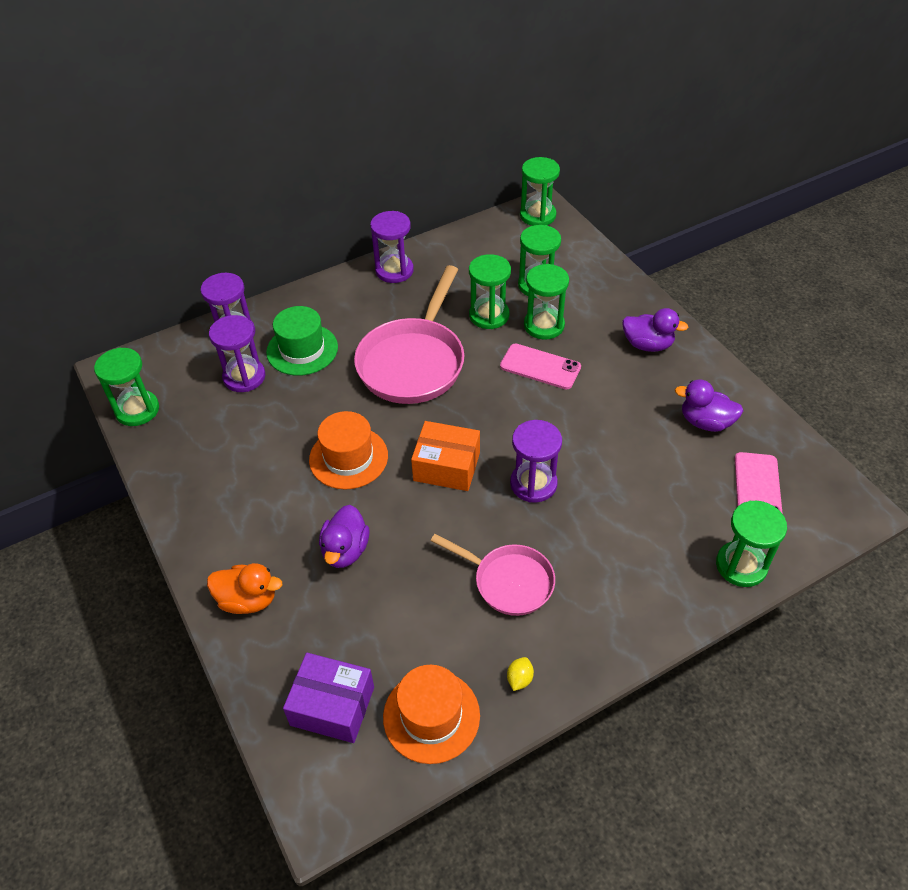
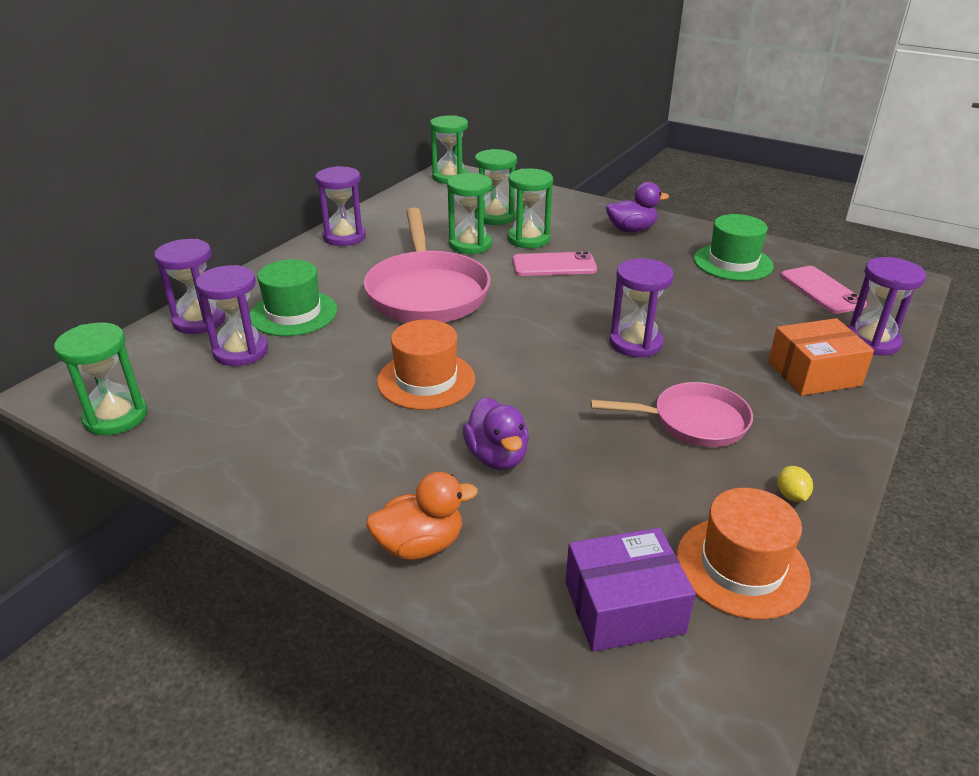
camera: 30 degrees left, 15 degrees down
orange box [411,421,480,491] -> orange box moved to [768,318,874,396]
purple duck [675,379,743,432] -> green hat [694,214,774,281]
green hourglass [716,501,787,587] -> purple hourglass [848,257,926,355]

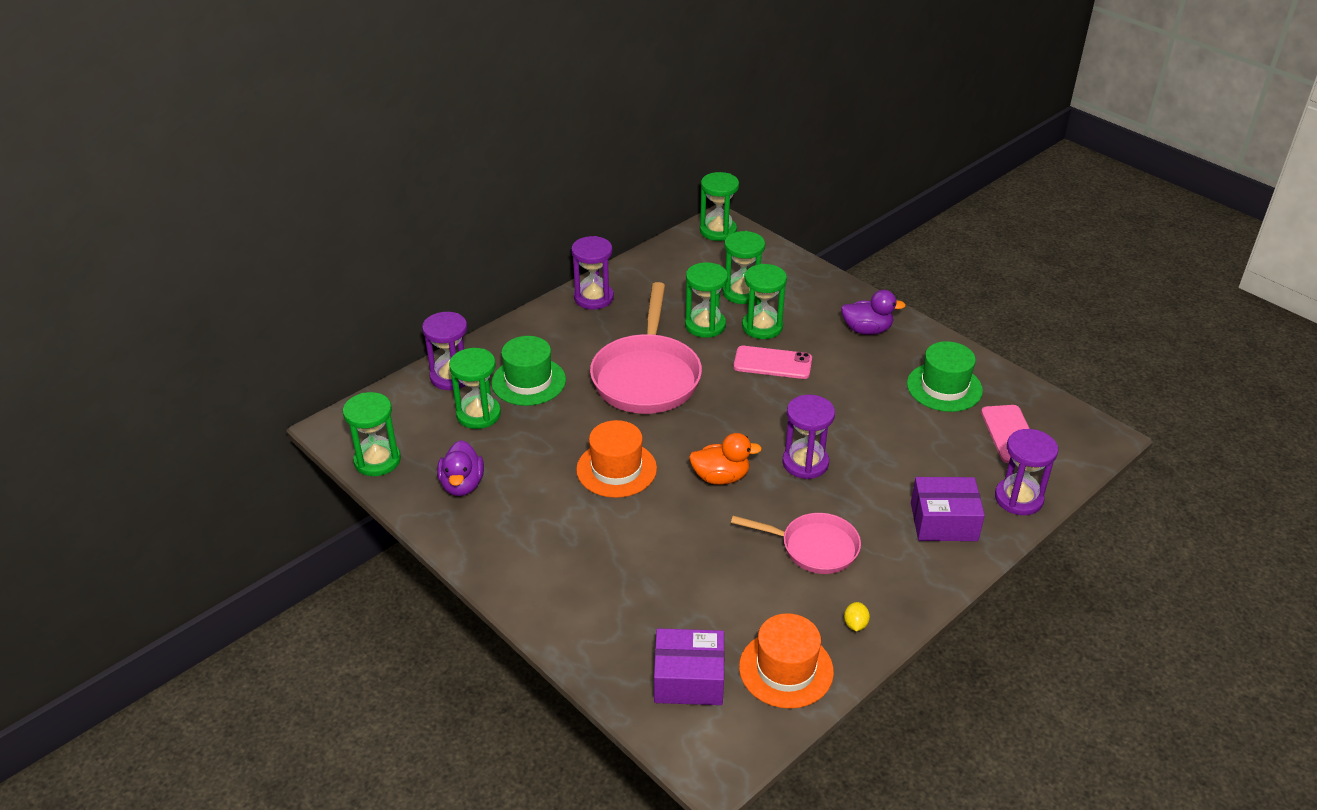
camera: 15 degrees right, 5 degrees up
purple hourglass [196,265,268,366] -> green hourglass [449,348,501,429]
orange duck [366,472,478,560] -> orange duck moved to [689,433,762,485]
purple duck [463,397,529,470] -> purple duck moved to [437,440,484,496]
orange box [768,318,874,396] -> purple box [911,477,985,541]

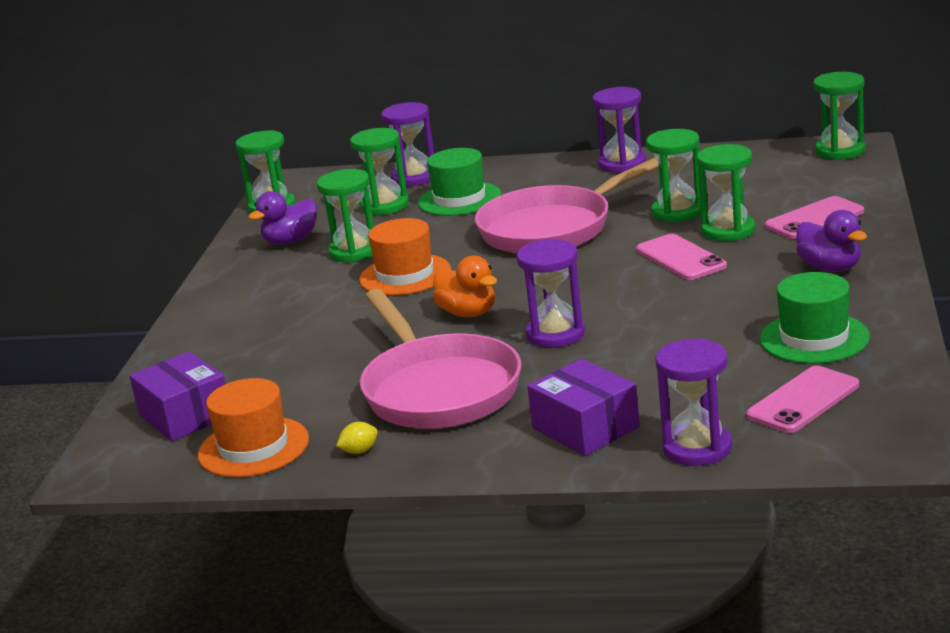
camera: 55 degrees right, 15 degrees down
green hourglass [723,231,765,304] -> green hourglass moved to [317,169,374,262]
pink pan [731,513,861,574] -> pink pan [360,289,521,429], size x1.67
none -> pink phone [765,196,864,239]

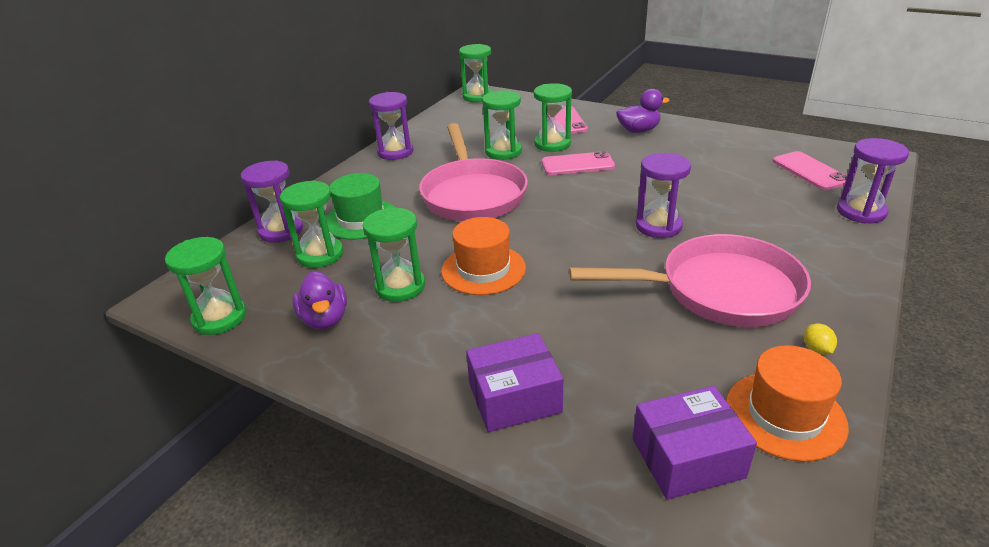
camera: 70 degrees left, 10 degrees up
orange duck [433,256,497,317] -> none
purple box [527,359,640,456] -> purple box moved to [466,333,563,432]
green hat [760,272,870,364] -> none

